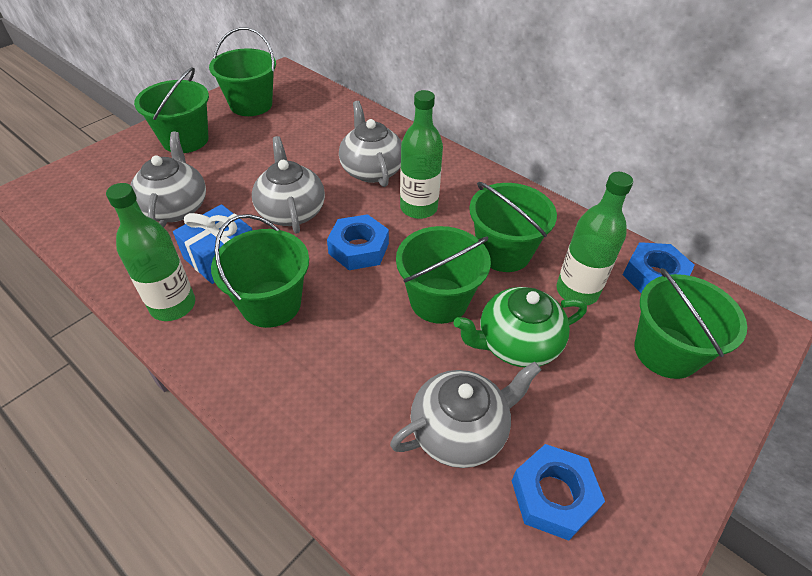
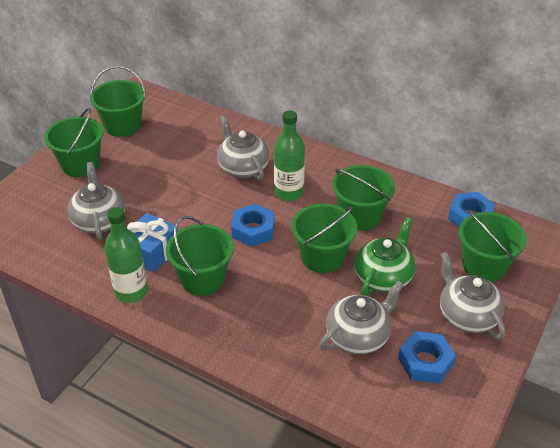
camera: 10 degrees left, 5 degrees down
grey teapot [252,136,325,234] -> grey teapot moved to [440,252,506,340]
green teapot [454,287,587,367] -> green teapot turned 150 degrees clockwise [354,217,415,296]
green bottle [556,172,633,305] -> none

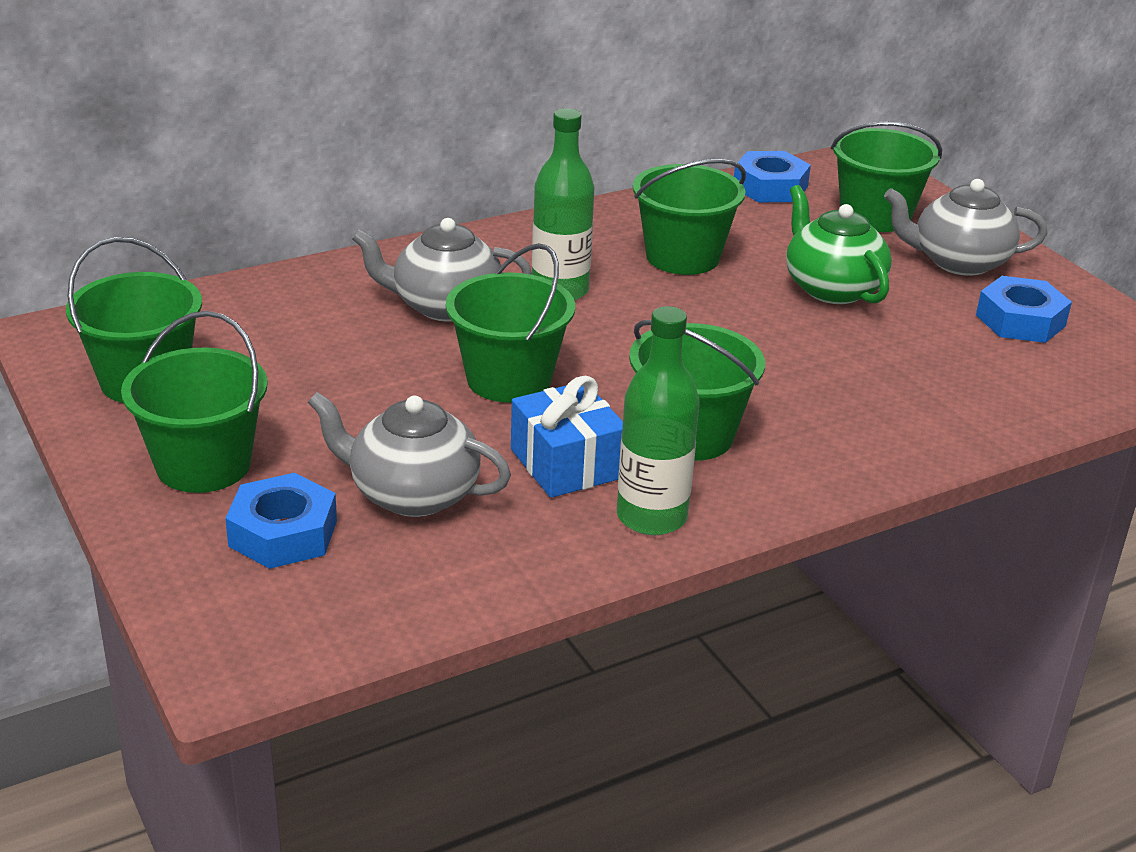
camera: 60 degrees left, 10 degrees down
blue nut [231,204,274,247] -> blue nut moved to [225,473,337,569]
green bucket [291,204,357,273] -> green bucket moved to [446,243,575,403]
grey teapot [320,281,404,355] -> none

